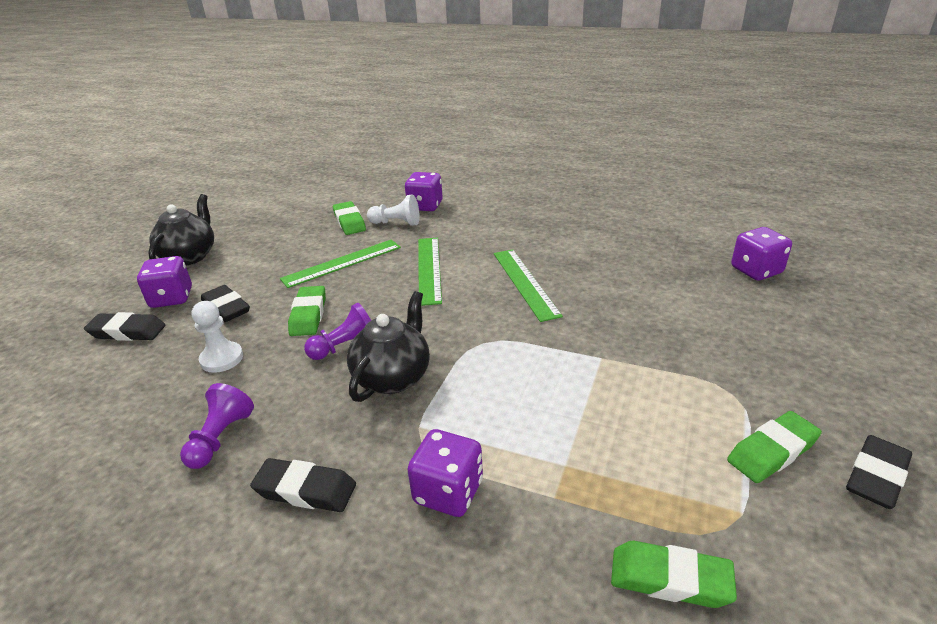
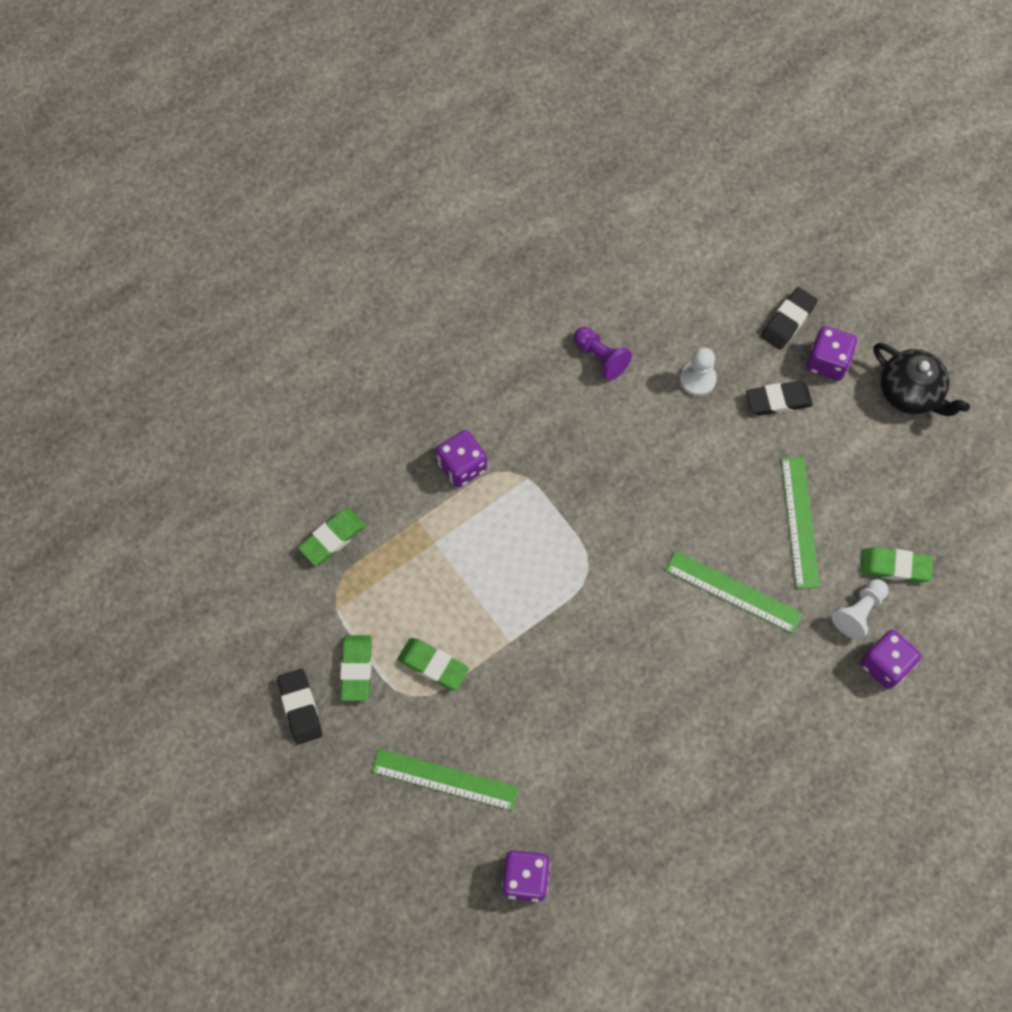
camera: 120 degrees right, 35 degrees up
black eraser [250,458,356,512] -> none
green eraser [288,286,326,336] -> green eraser moved to [398,638,469,691]
purple pawn [304,303,371,360] -> none
black teapot [347,291,430,402] -> none
green ruler [494,249,563,322] -> green ruler moved to [371,749,519,811]

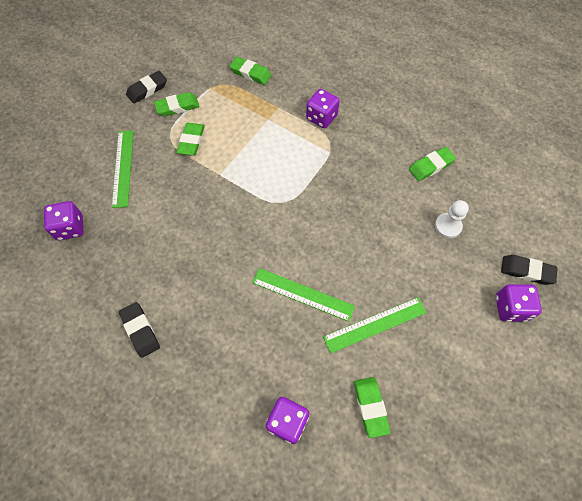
camera: 70 degrees right, 5 degrees down
purple pawn [574,327,632,381] -> green eraser [409,147,456,181]
green ruler [665,551,803,634] -> green ruler turned 75 degrees counterclockwise [252,268,355,322]
black eraser [746,381,813,416] -> black eraser moved to [119,302,160,358]
white pawn [831,579,889,640] -> none
black teapot [873,343,970,416] -> none

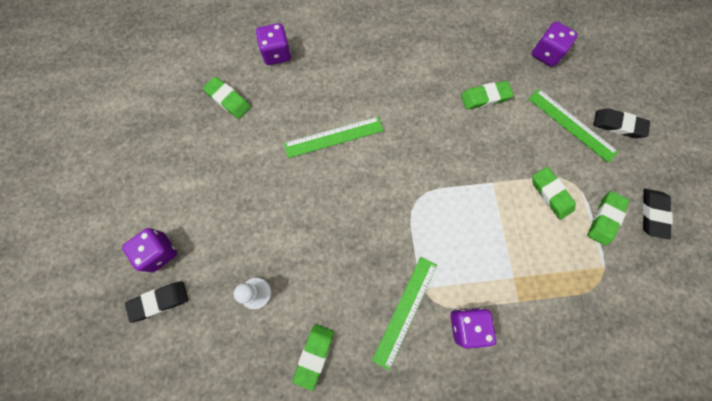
camera: 140 degrees right, 10 degrees up
black eraser [119,302,160,358] -> black eraser moved to [593,108,650,138]
green eraser [229,57,272,85] -> green eraser moved to [461,81,514,110]
green ruler [323,297,427,353] -> green ruler moved to [372,257,437,370]

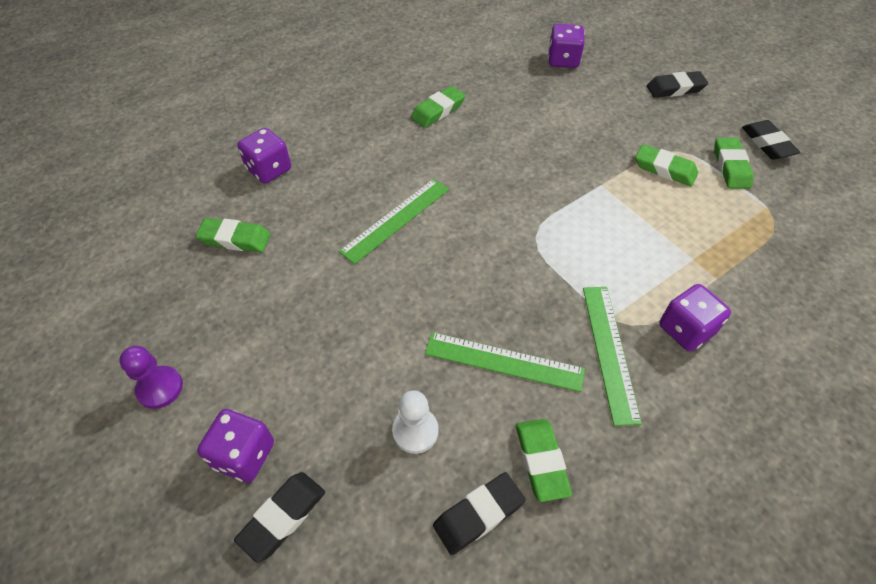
camera: 30 degrees left, 20 degrees down
green eraser [461,81,514,110] -> green eraser moved to [411,86,465,128]
green ruler [529,89,618,163] -> green ruler moved to [425,332,585,392]
none -> purple pawn [119,346,183,409]
none -> black eraser [433,472,526,555]

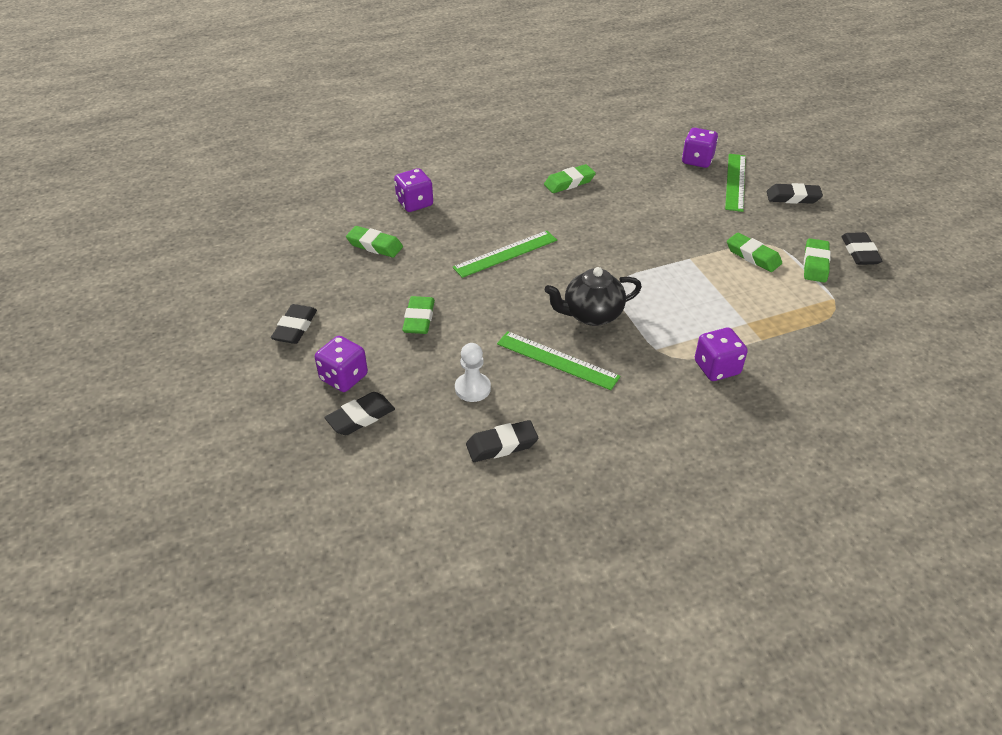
camera: 15 degrees right, 10 degrees down
purple pawn [119,346,183,409] -> black eraser [271,304,317,344]
green eraser [516,419,572,502] -> green eraser moved to [402,296,435,334]
green ruler [583,287,642,426] -> green ruler moved to [725,154,746,212]
none -> black teapot [544,267,642,326]

